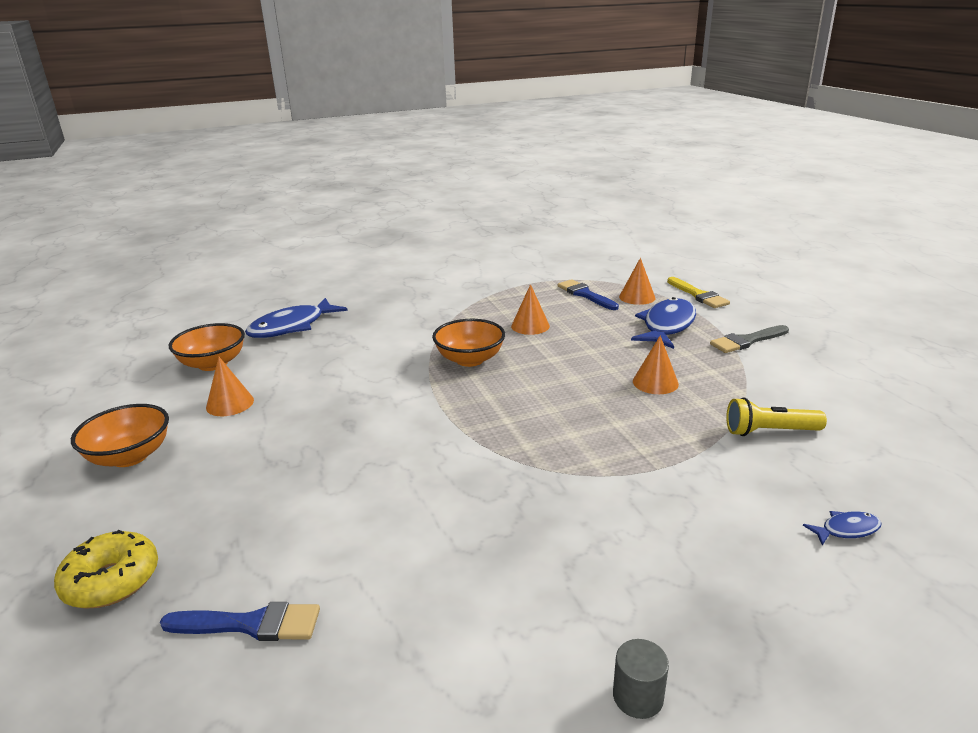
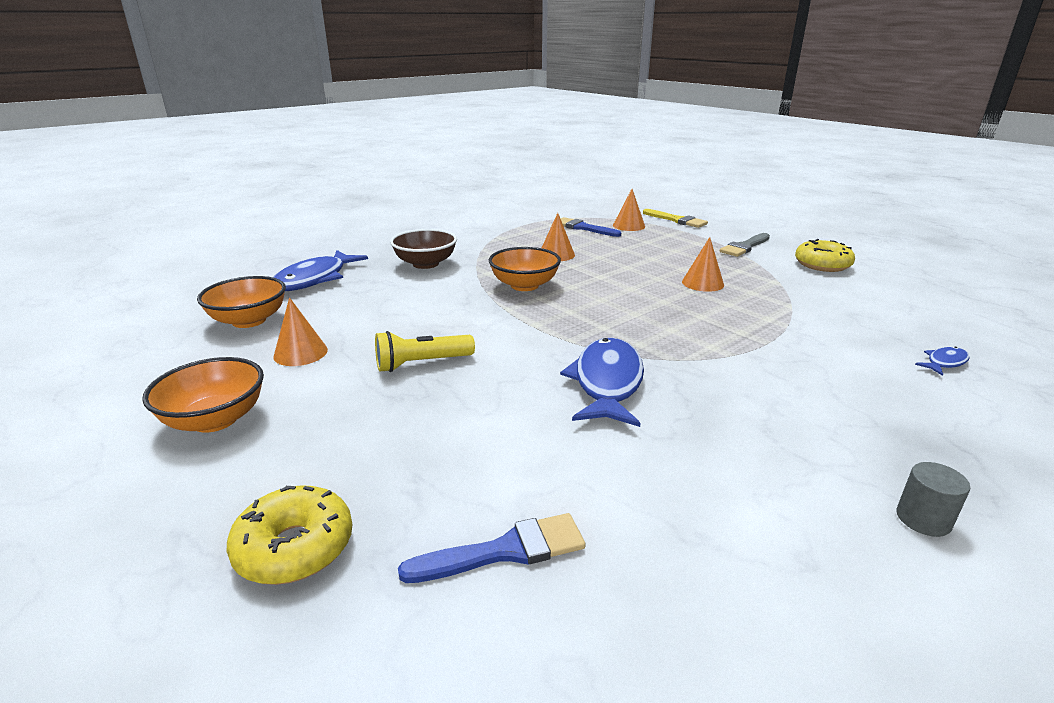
camera: 20 degrees left, 0 degrees up
blue fish [631,297,696,349] -> blue fish moved to [560,338,644,427]
yellow flashlight [726,398,827,436] -> yellow flashlight moved to [375,331,475,372]
none -> brown bowl [390,229,457,269]
none -> yellow donut [795,239,855,272]

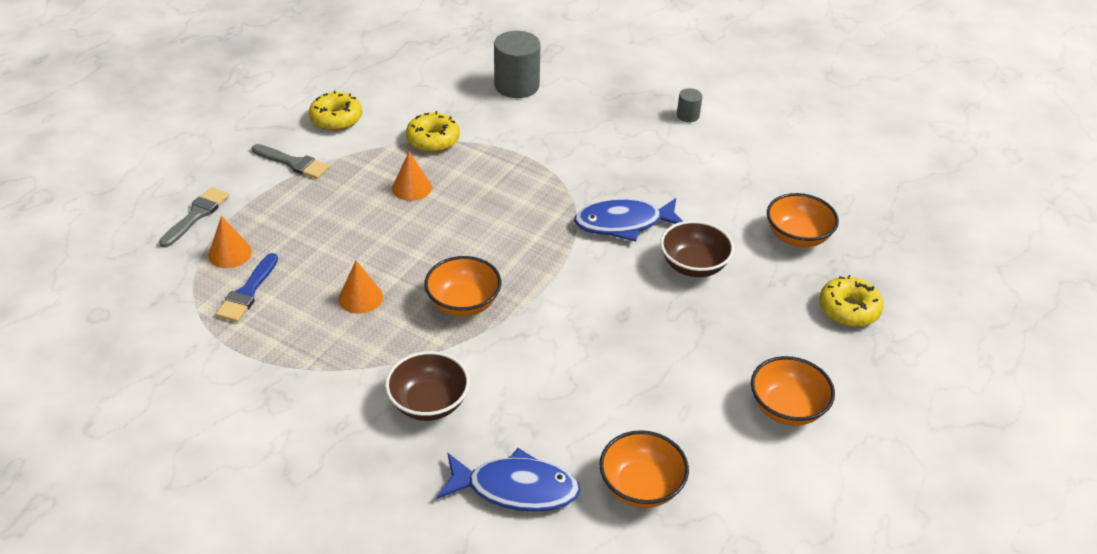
camera: 110 degrees left, 15 degrees up
orange cone [273,297,328,366] -> none
yellow flashlight [375,331,475,372] -> none
blue brush [398,513,586,583] -> orange bowl [767,193,839,247]
yellow brush [643,209,708,228] -> grey brush [159,187,229,248]
blue fish [915,347,970,376] -> grey cylinder [494,31,540,98]
none -> yellow donut [406,111,460,152]
none -> brown bowl [660,221,734,277]

